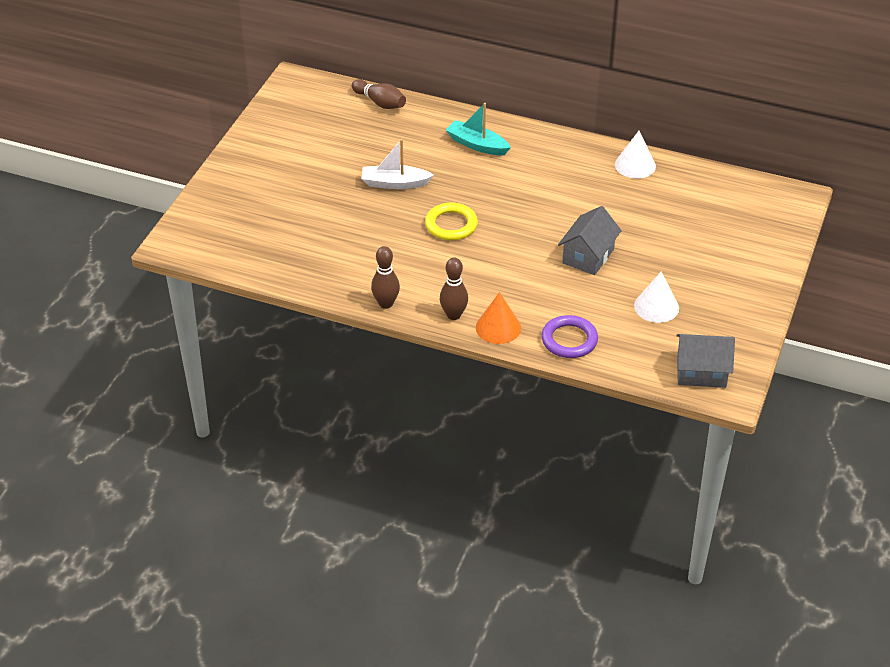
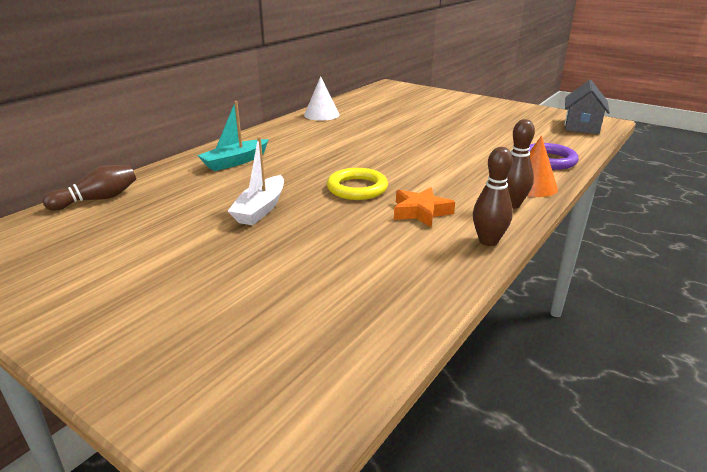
camera: 75 degrees left, 15 degrees down
grey house [558,206,622,275] -> none
white cone [634,272,679,323] -> none
none -> orange star [394,187,455,227]

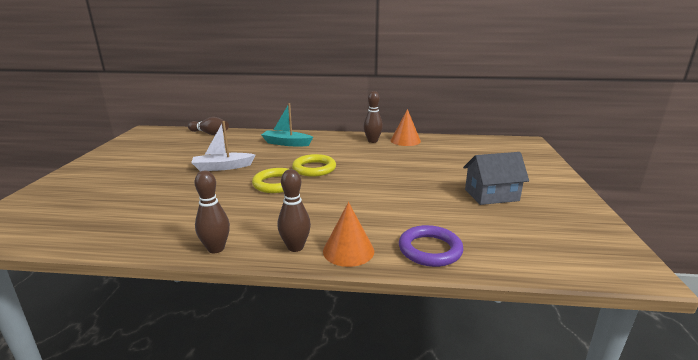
camera: 60 degrees right, 5 degrees down
white cone [304,76,340,121] -> orange cone [391,109,421,146]
orange star [394,187,455,227] -> none
grey house [565,80,610,134] -> grey house moved to [463,152,529,205]
none -> yellow ring [292,154,336,177]
none -> brown bowling pin [363,91,383,143]

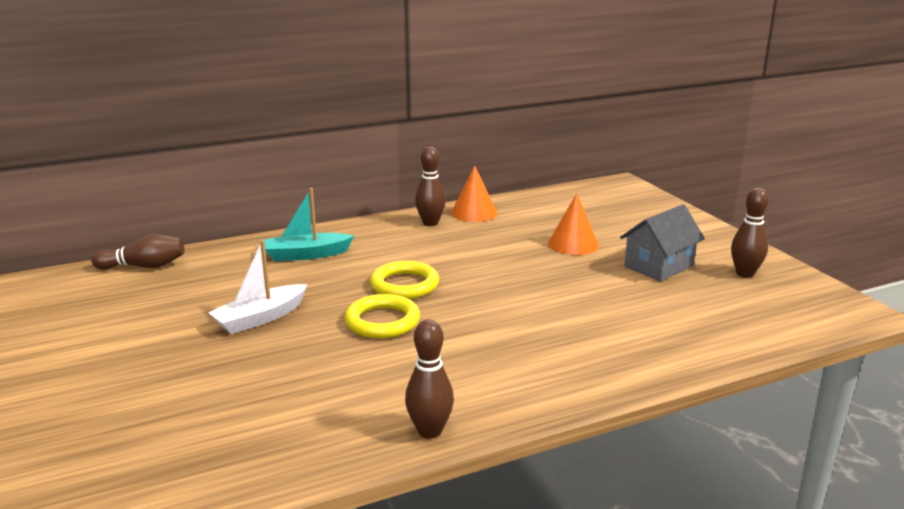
camera: 30 degrees left, 0 degrees up
brown bowling pin [277,169,311,252] -> brown bowling pin moved to [731,188,769,278]
orange cone [323,202,374,267] -> orange cone moved to [548,194,599,255]
purple ring [399,225,464,267] -> none

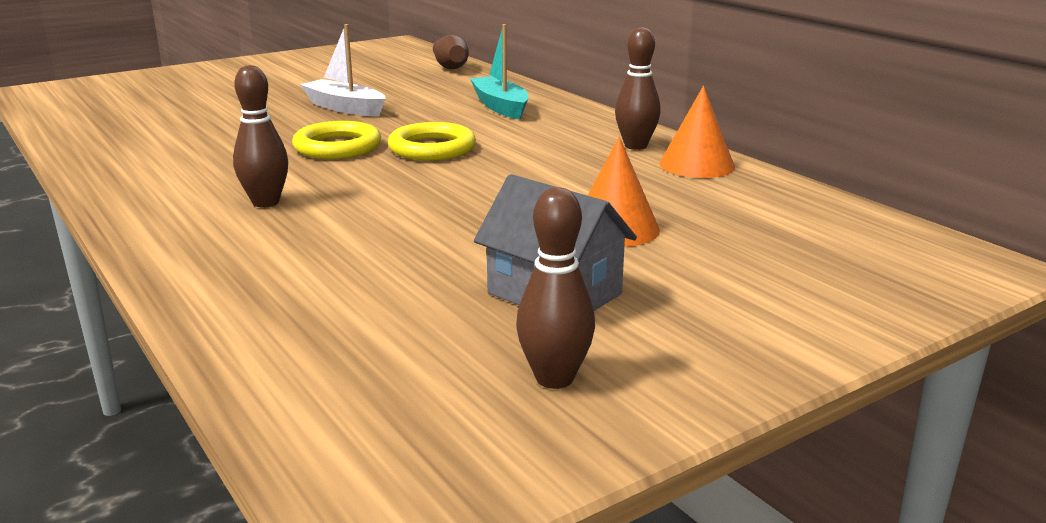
camera: 80 degrees right, 0 degrees up
brown bowling pin [405,319,454,439] -> brown bowling pin moved to [233,65,288,207]

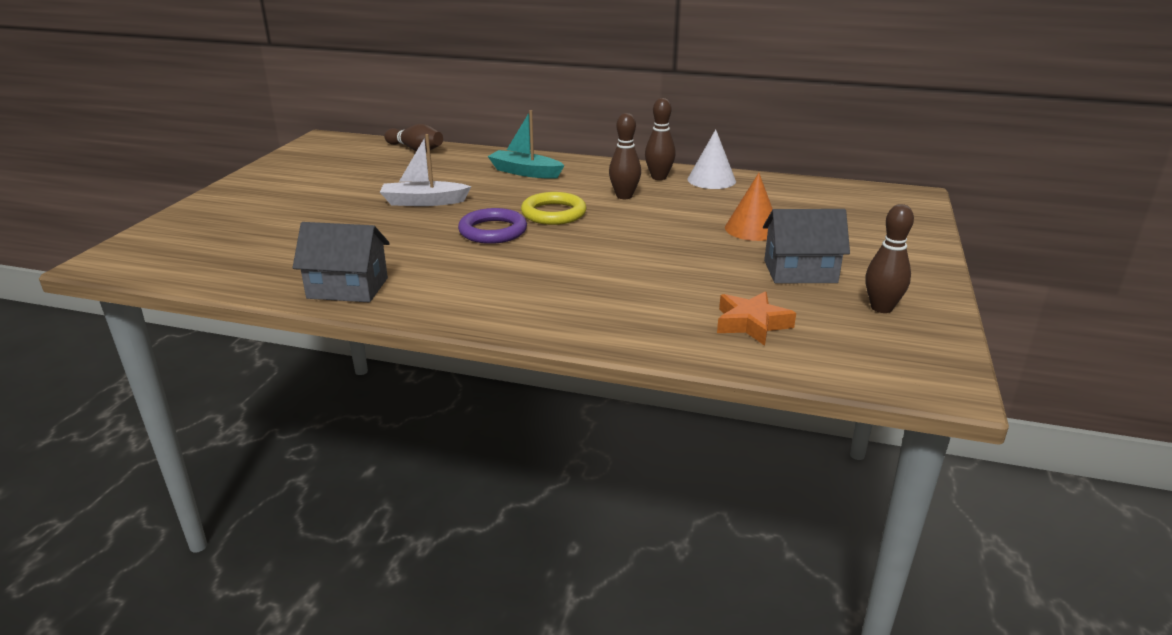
camera: 40 degrees left, 5 degrees up
brown bowling pin [233,65,288,207] -> brown bowling pin moved to [609,113,641,199]
yellow ring [292,121,381,159] -> purple ring [458,208,527,244]
orange cone [659,86,735,178] -> white cone [688,129,736,189]
none -> grey house [293,222,390,302]
none -> orange star [717,291,796,346]

